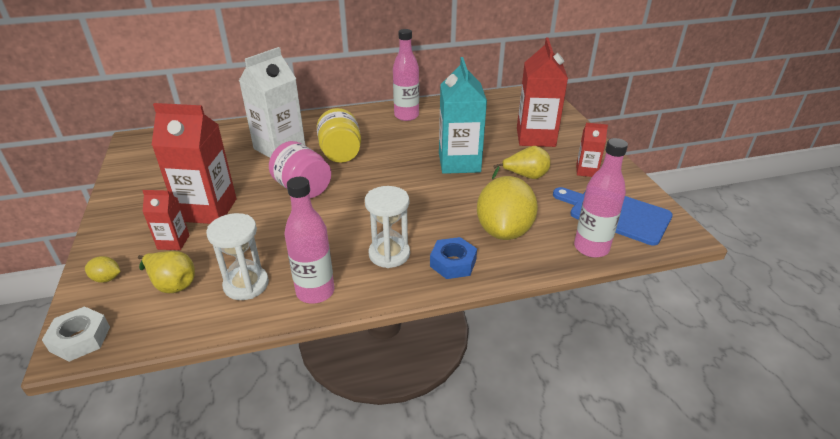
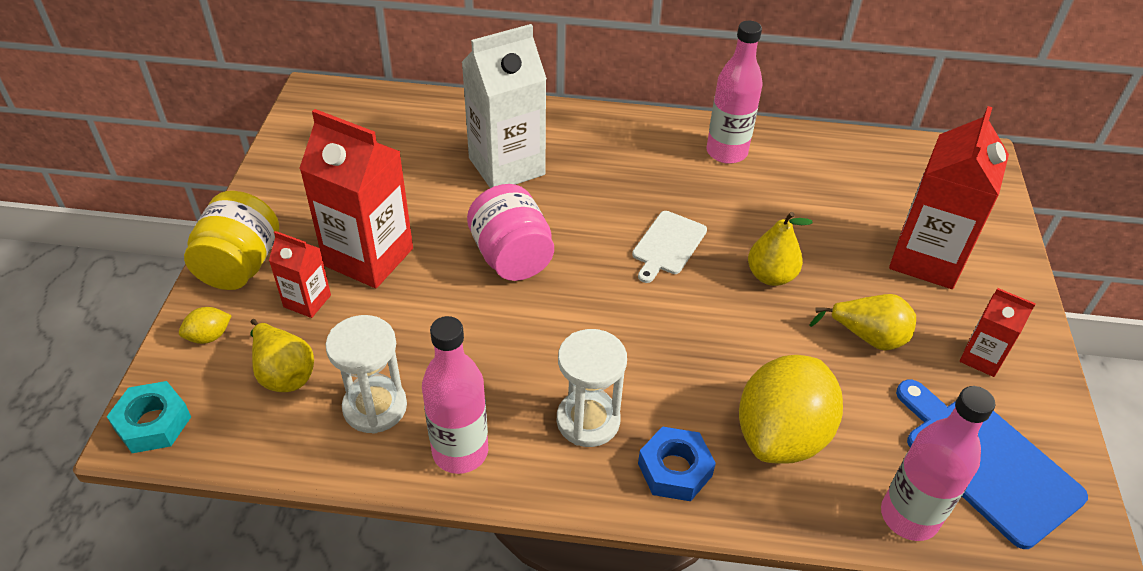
camera: 20 degrees right, 10 degrees up
white nut [42,306,110,362] -> turquoise nut [107,381,191,453]
yellow lemon [85,256,121,283] -> yellow lemon turned 60 degrees counterclockwise [179,307,232,344]
yellow jar [317,108,361,163] -> yellow jar moved to [184,191,279,290]
turquoise carton [439,57,487,174] -> yellow pear [748,212,813,286]
none -> white cutting board [632,211,707,283]

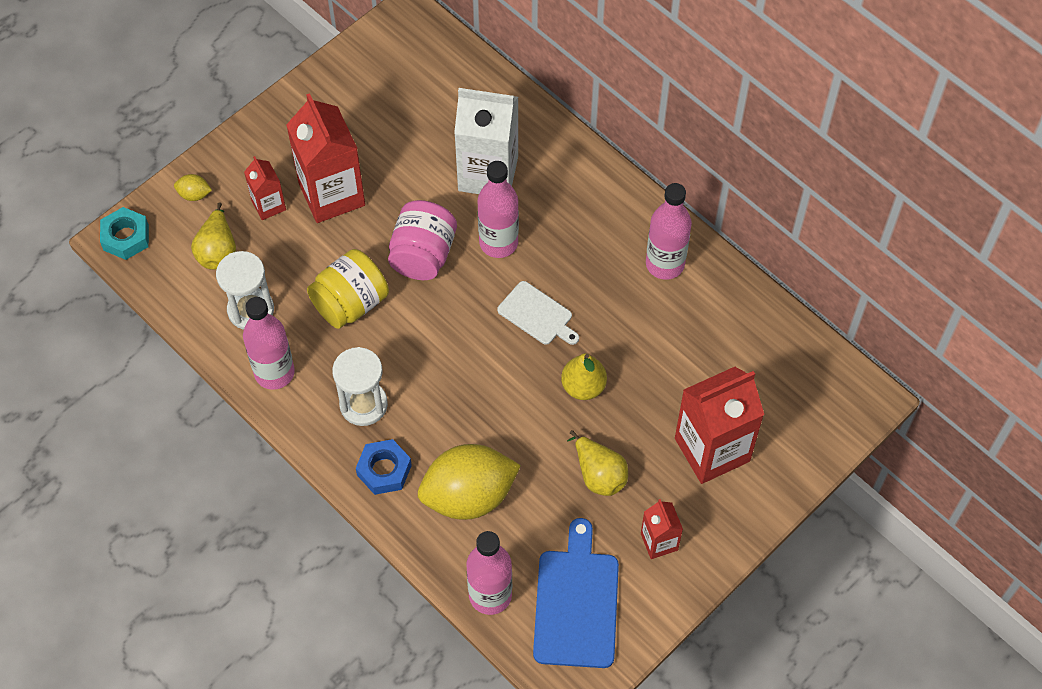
camera: 40 degrees right, 15 degrees up
yellow jar [184,191,279,290] -> yellow jar moved to [307,249,389,329]
white cutting board [632,211,707,283] -> white cutting board turned 120 degrees counterclockwise [497,281,579,345]
none -> pink bottle [478,161,519,258]

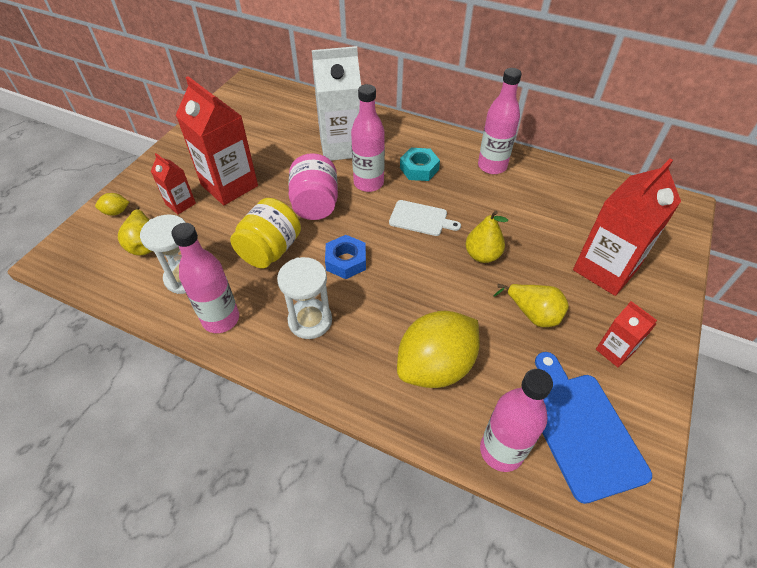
camera: 20 degrees left, 10 degrees down
turquoise nut [100,207,149,260] -> turquoise nut moved to [400,148,440,181]
blue nut [356,439,412,495] -> blue nut moved to [325,235,366,279]

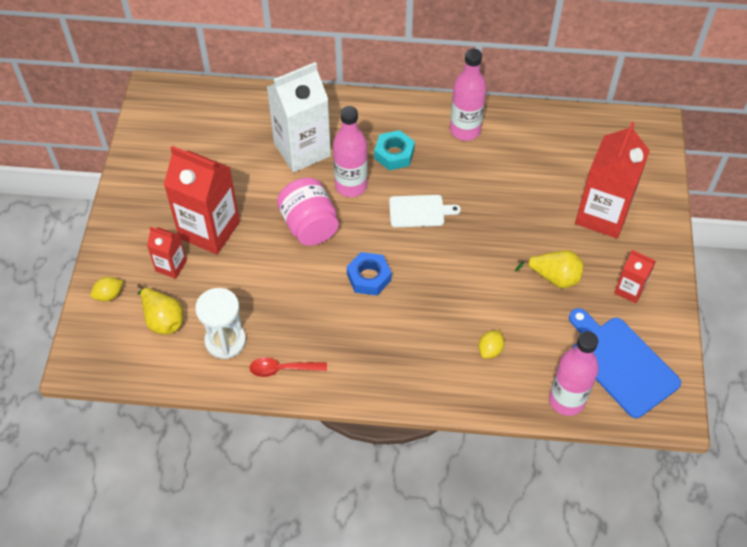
camera: 20 degrees left, 5 degrees up
pink bottle [171,223,239,333] -> red spoon [249,357,327,377]
yellow jar [230,198,301,268] -> none
white hourglass [277,257,332,339] -> none
yellow lemon [397,311,480,388] -> yellow lemon [478,330,504,359], size x0.40
yellow pear [465,210,508,263] -> none

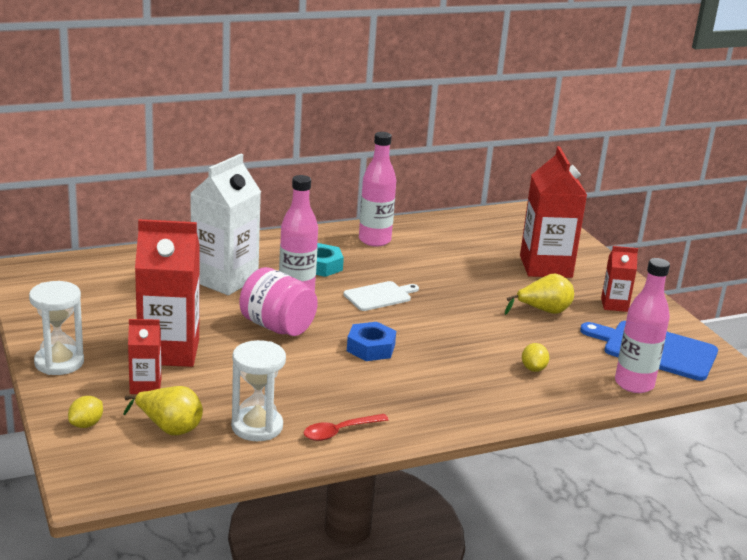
camera: 30 degrees left, 30 degrees down
none -> white hourglass [29,281,84,375]

